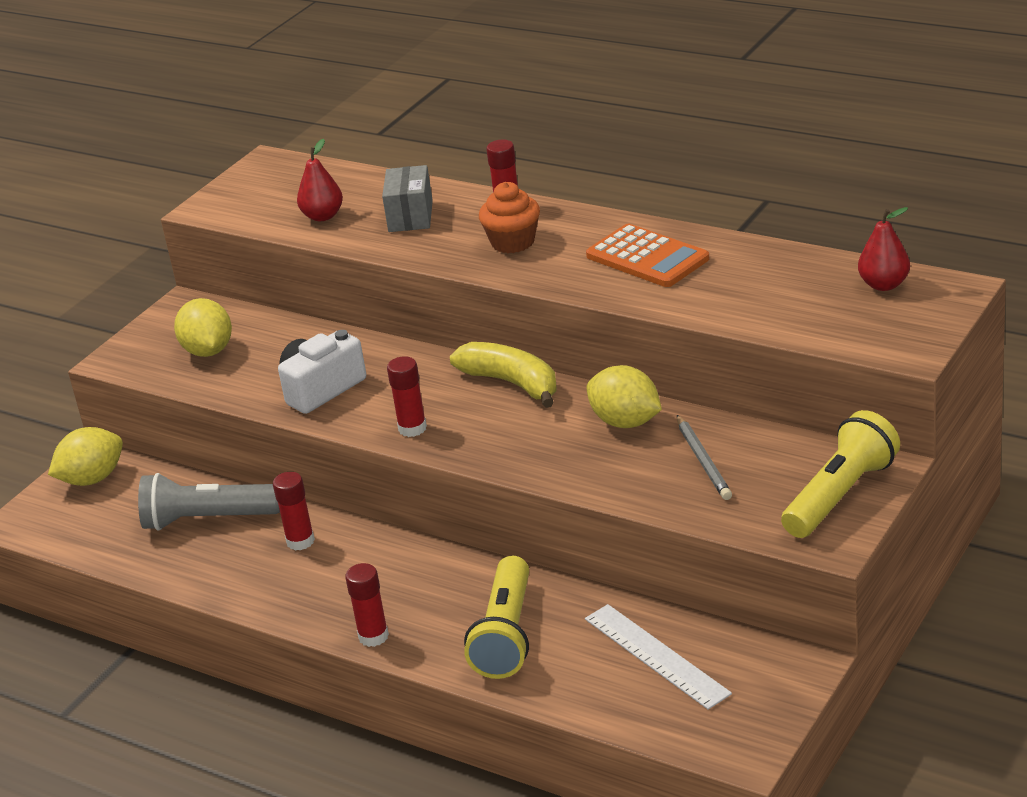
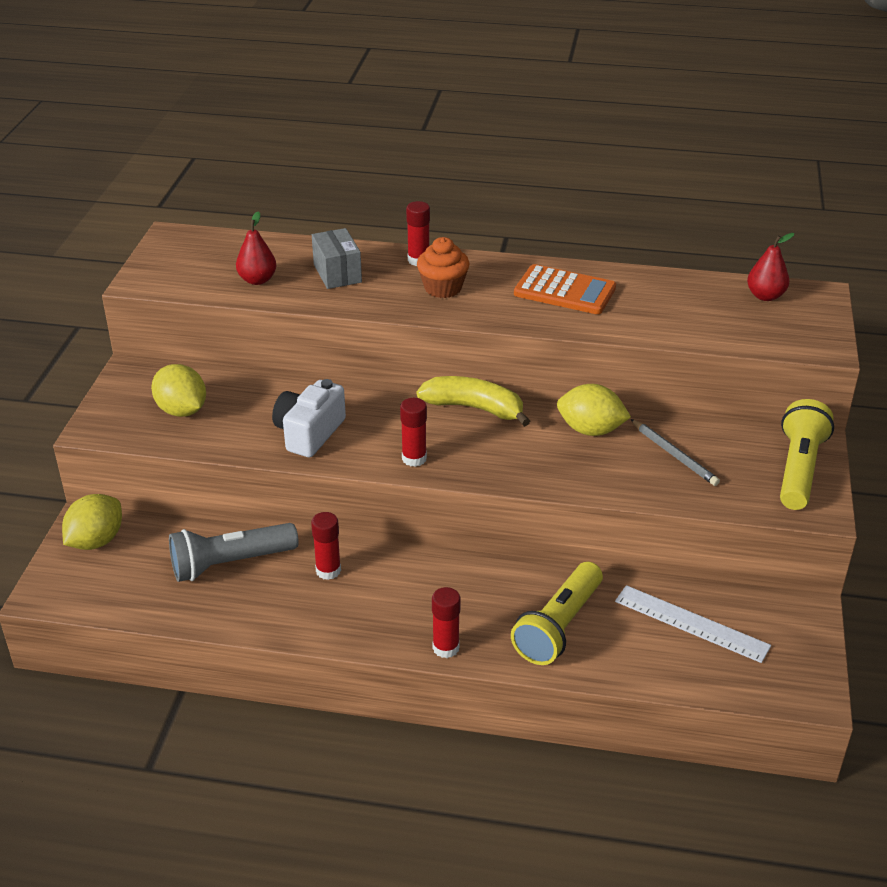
camera: 25 degrees left, 5 degrees up
yellow flashlight [464,556,529,679] -> yellow flashlight turned 45 degrees clockwise [511,562,603,665]

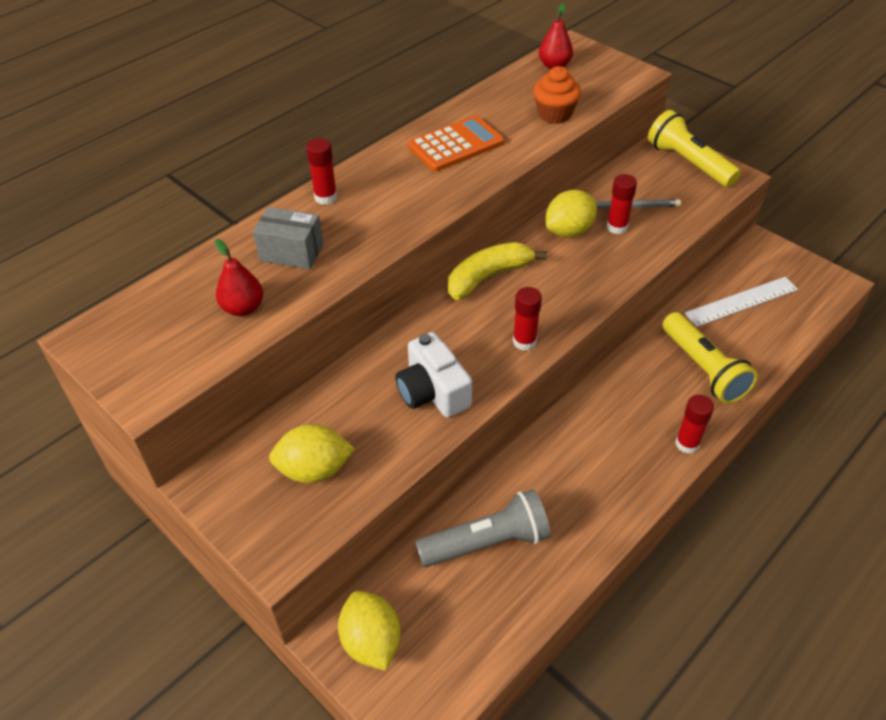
camera: 55 degrees left, 10 degrees up
grey flashlight [169,523,299,582] -> grey flashlight turned 120 degrees counterclockwise [415,489,551,567]
red glue stick [311,512,341,580] -> red glue stick moved to [606,174,637,234]
orange cupcake [417,237,469,298] -> orange cupcake moved to [533,66,581,124]

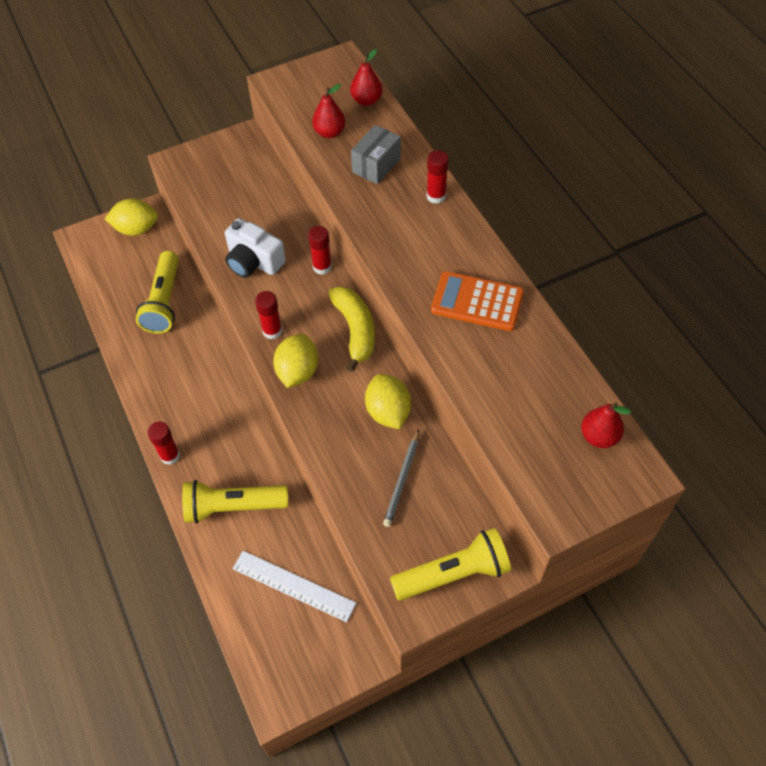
camera: 110 degrees right, 10 degrees up
yellow lemon [269,424,355,483] -> yellow lemon moved to [273,334,318,388]
white camera [395,332,472,418] -> white camera turned 135 degrees counterclockwise [225,218,286,278]
orange calculator [408,115,504,172] -> orange calculator turned 120 degrees clockwise [431,271,524,331]
grey flashlight [415,489,551,567] -> yellow flashlight [136,251,179,334]
orange cupcake [533,66,581,124] -> none
red glue stick [606,174,637,234] -> red glue stick moved to [308,226,332,275]
white ruler [684,277,798,327] -> white ruler turned 60 degrees counterclockwise [233,551,356,622]
none -> red pear [350,49,382,106]

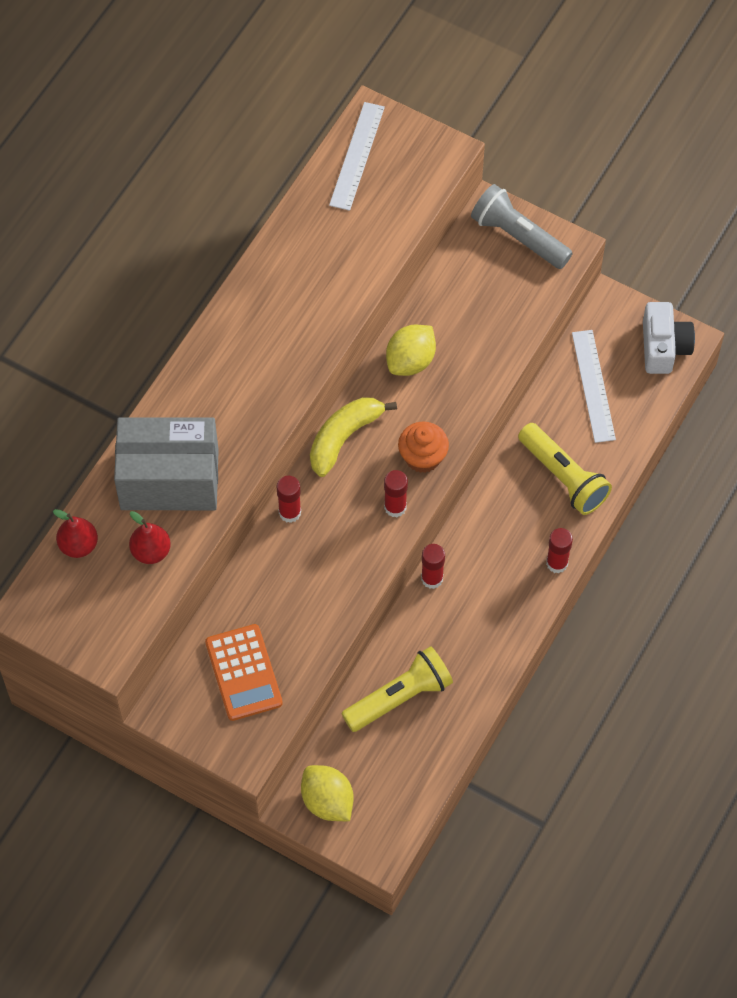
camera: 125 degrees left, 5 degrees up
white camera [225,218,286,278] -> white camera moved to [643,302,695,374]
yellow lemon [273,334,318,388] -> orange cupcake [398,422,449,473]
grey box [351,125,401,184] -> grey box [114,417,219,510], size x1.89
grey pencil [383,430,419,527] -> none
yellow flashlight [390,528,511,601] -> grey flashlight [471,184,573,269]
red glue stick [426,150,449,204] -> red glue stick moved to [421,544,445,589]
orange calculator [431,271,524,331] -> orange calculator moved to [205,624,283,721]
red pear [581,402,631,448] -> white ruler [329,102,385,211]

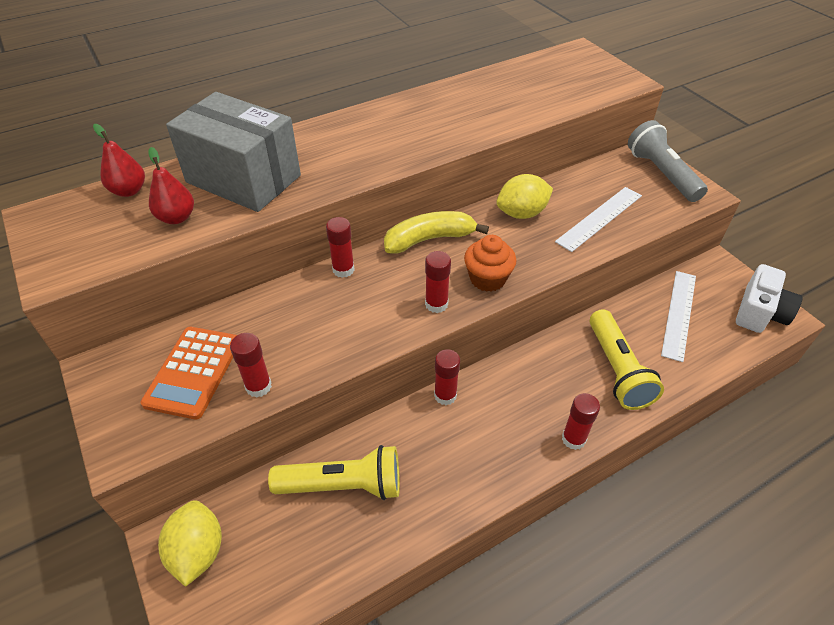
camera: 30 degrees right, 15 degrees down
white ruler [329,102,385,211] -> white ruler moved to [555,187,642,252]
none -> red glue stick [230,333,272,398]

